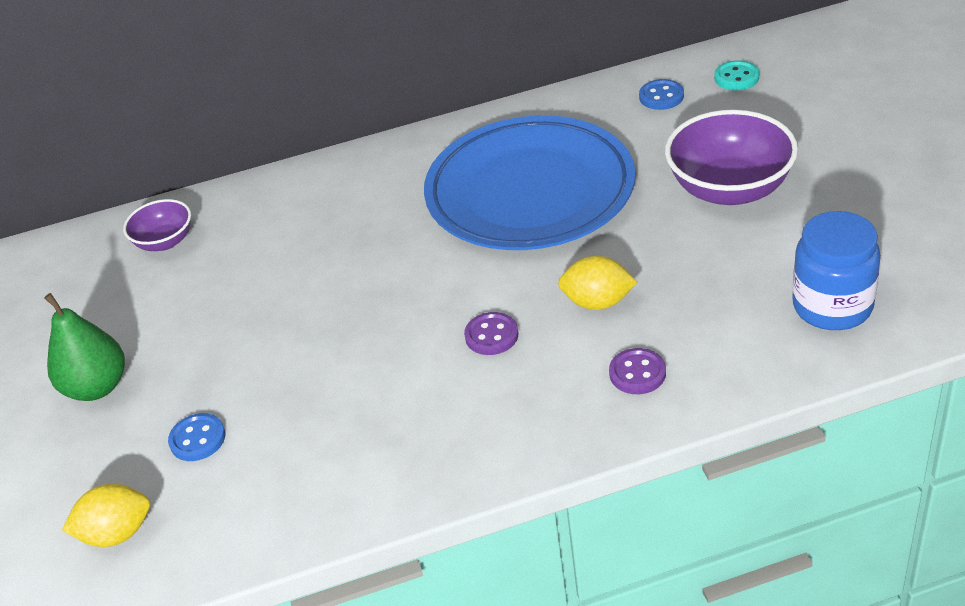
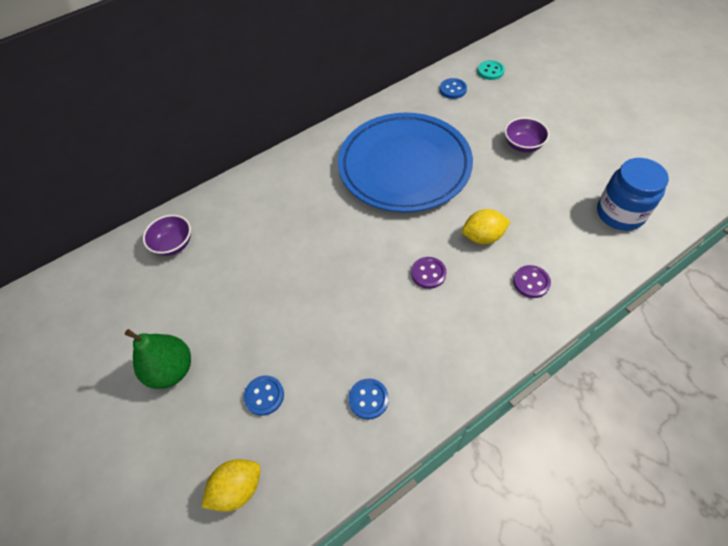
camera: 20 degrees left, 15 degrees up
purple bowl [665,110,798,205] -> purple bowl [505,117,549,152], size x0.55
none -> blue button [349,378,389,419]

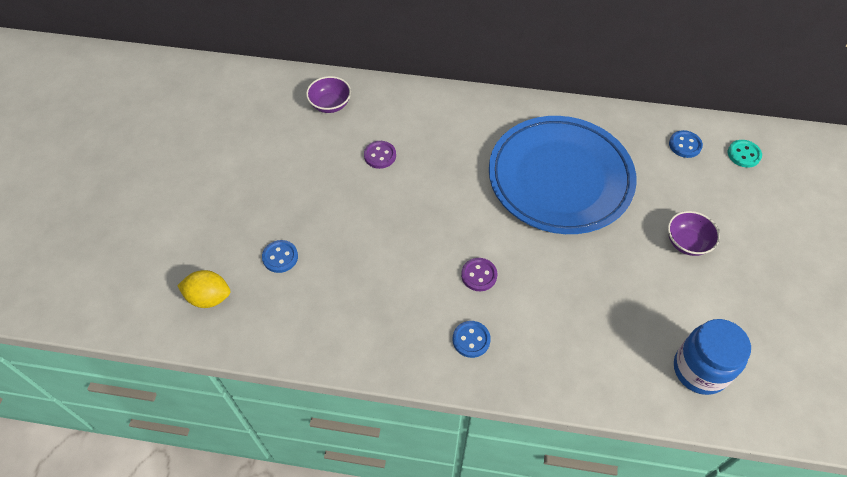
camera: 40 degrees right, 0 degrees up
green pear [125,329,191,389] -> none
blue button [349,378,389,419] -> blue button moved to [453,321,491,358]
yellow lemon [462,209,511,244] -> none
purple button [513,265,551,298] -> purple button moved to [364,141,396,169]

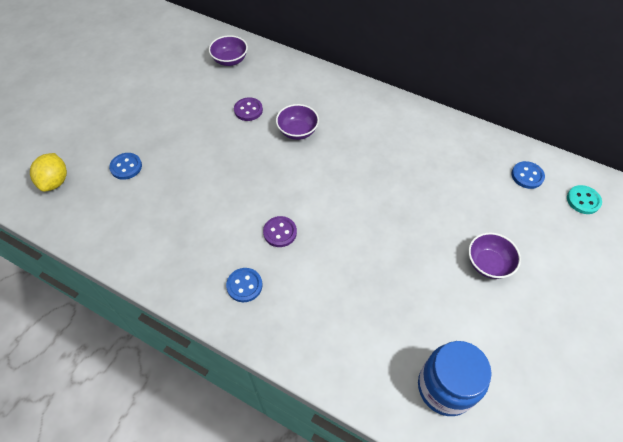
camera: 20 degrees right, 0 degrees up
yellow lemon [177,270,230,308] -> yellow lemon turned 60 degrees clockwise [30,153,67,192]
blue plate [489,116,637,234] -> none
none -> purple bowl [276,104,319,140]

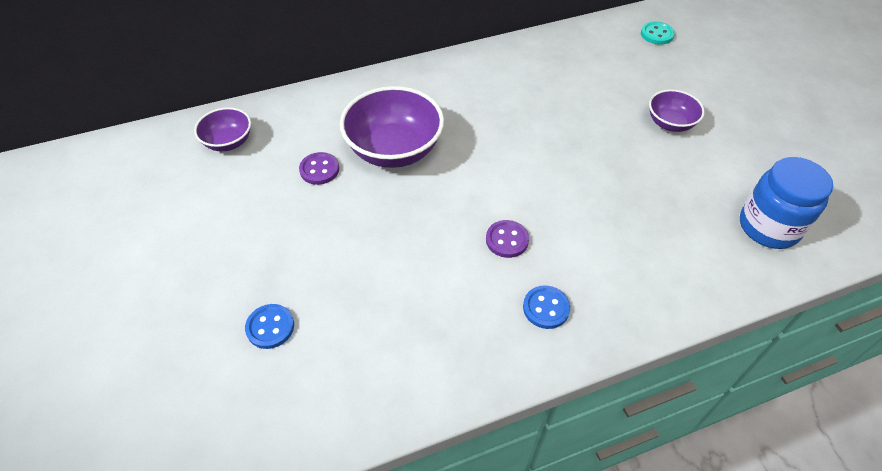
camera: 50 degrees left, 5 degrees down
yellow lemon [30,153,67,192] -> none
purple bowl [276,104,319,140] -> purple bowl [340,86,444,168], size x1.81
blue button [512,161,545,189] -> none

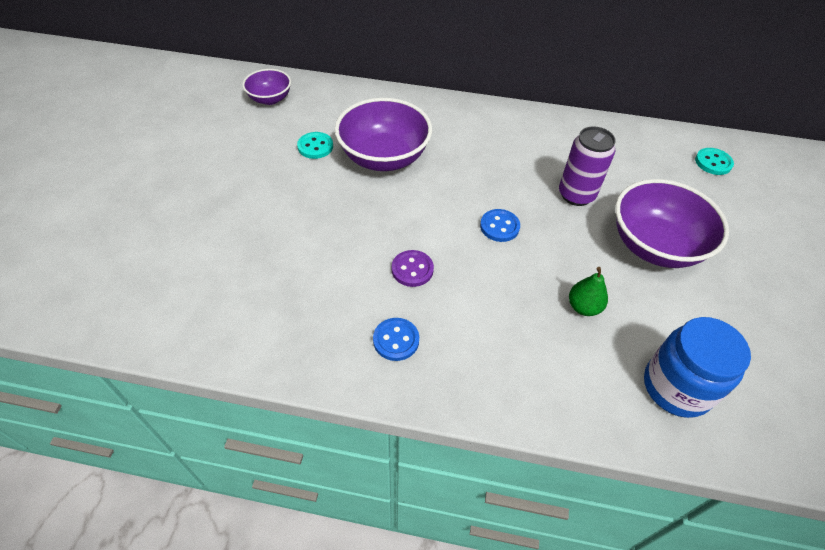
camera: 30 degrees right, 0 degrees up
blue button [245,304,294,349] -> blue button moved to [480,209,520,242]
purple button [299,152,339,185] -> turquoise button [297,132,333,159]
purple bowl [649,89,705,132] -> purple bowl [615,179,729,268], size x1.81
none -> purple can [559,126,616,206]
none -> green pear [569,267,608,316]

